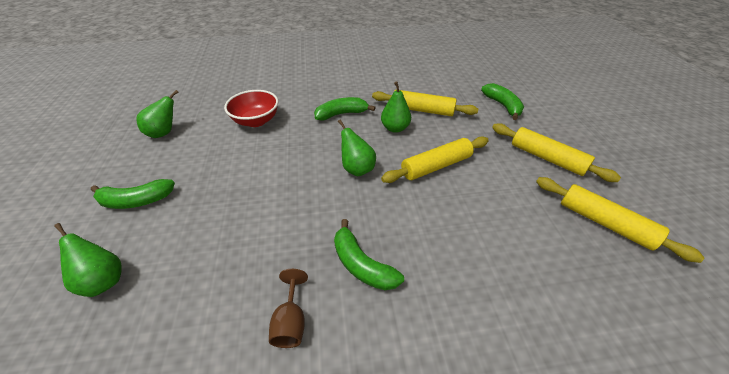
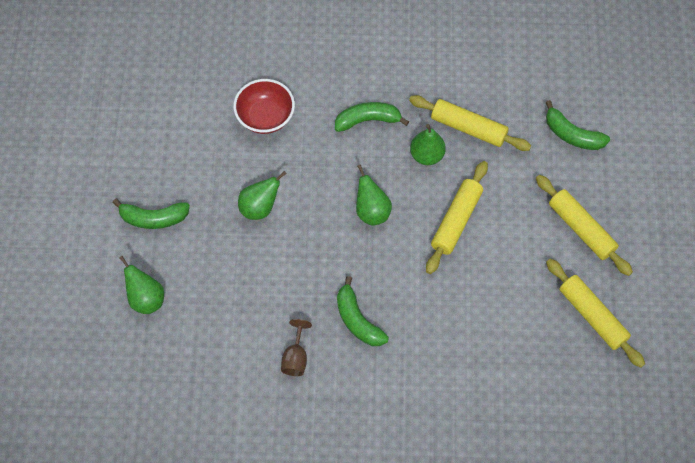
camera: 10 degrees right, 20 degrees up
green pear [136,90,179,138] -> green pear moved to [238,171,287,220]
yellow rolling pin [381,136,489,183] -> yellow rolling pin turned 45 degrees counterclockwise [426,161,488,274]
green banana [481,83,524,120] -> green banana turned 135 degrees clockwise [545,100,610,150]

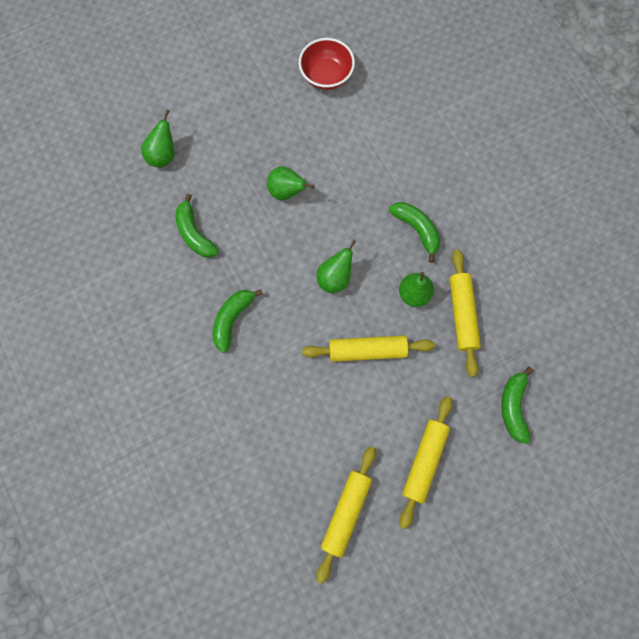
camera: 60 degrees right, 10 degrees up
green banana [112,199,190,229] -> green banana moved to [175,193,219,258]
red bowl [233,79,295,134] -> red bowl moved to [299,38,355,90]
brown goblet [281,319,312,376] -> none

